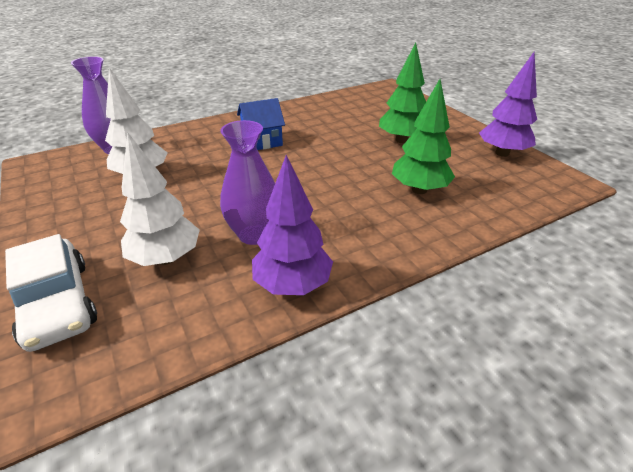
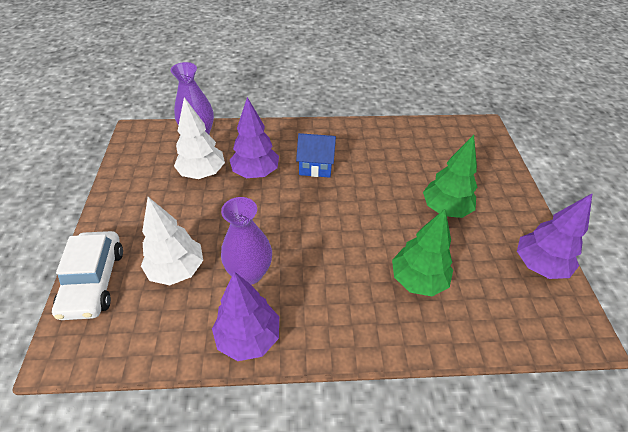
camera: 25 degrees right, 10 degrees up
none -> purple tree [230,97,279,178]

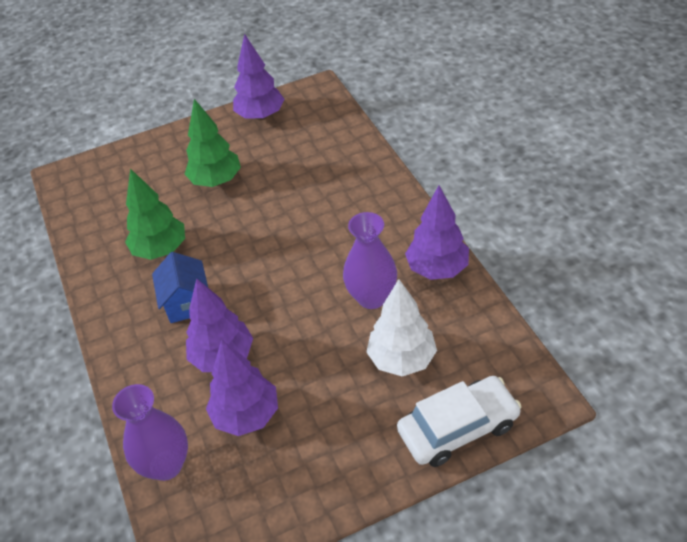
camera: 105 degrees left, 0 degrees up
white tree [174,97,225,179] -> purple tree [206,339,278,436]
green tree [392,209,453,297] -> green tree moved to [125,169,185,260]

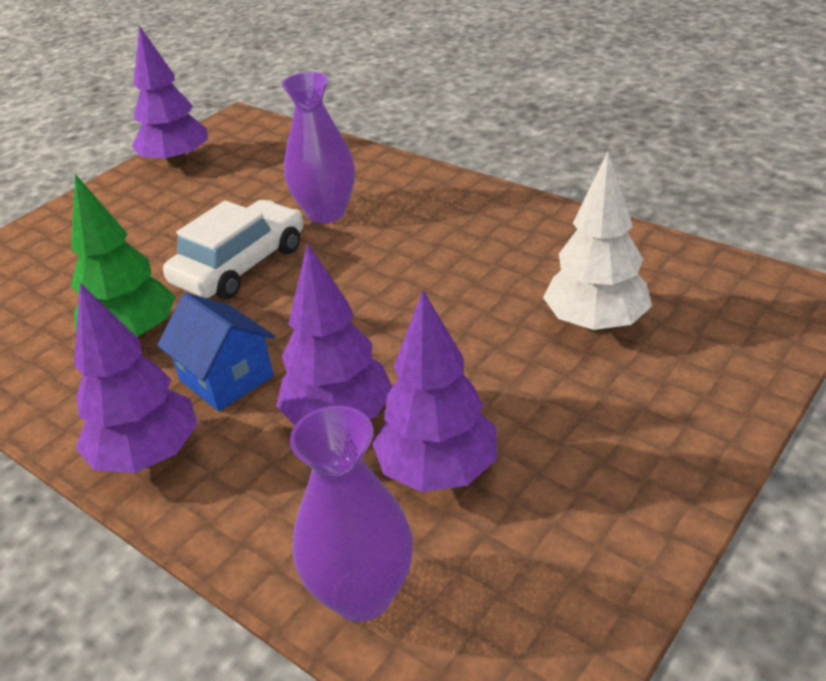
camera: 30 degrees left, 10 degrees down
green tree [185,99,241,187] -> none
purple vase [343,212,397,309] -> purple vase moved to [282,72,355,223]
white car [397,376,522,467] -> white car moved to [163,200,303,299]
purple tree [405,185,469,280] -> purple tree moved to [74,283,198,473]

